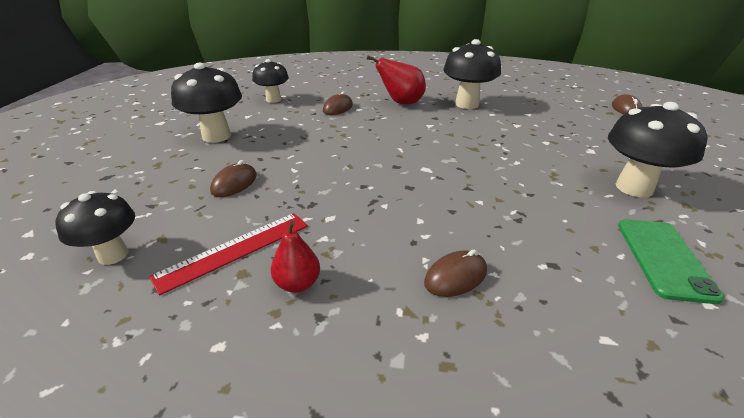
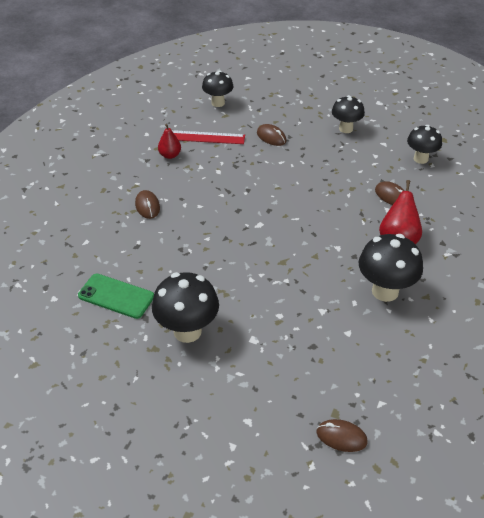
camera: 105 degrees right, 10 degrees up
red ruler [149,213,308,296] -> red ruler turned 60 degrees counterclockwise [172,130,245,144]
black mushroom [171,63,242,143] -> black mushroom [332,95,365,133], size x0.66

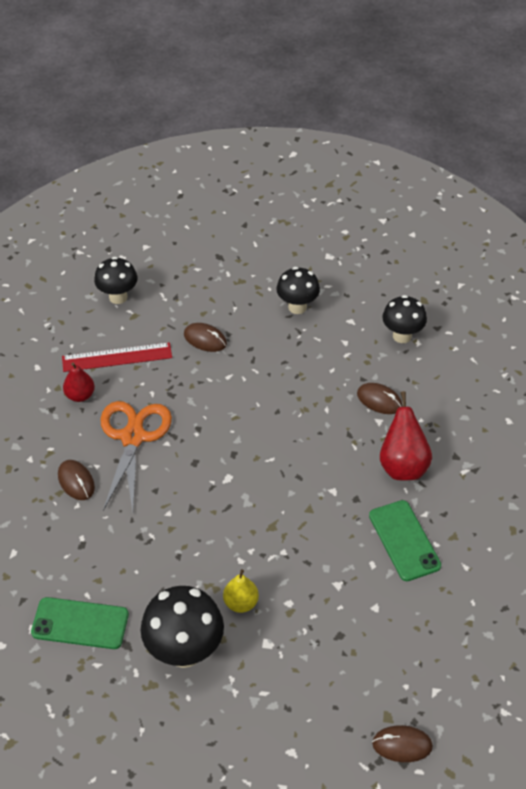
camera: 15 degrees left, 5 degrees up
black mushroom [358,234,423,302] -> green phone [369,500,441,581]
none -> orange scissors [100,401,172,511]
none -> yellow pear [223,569,259,613]

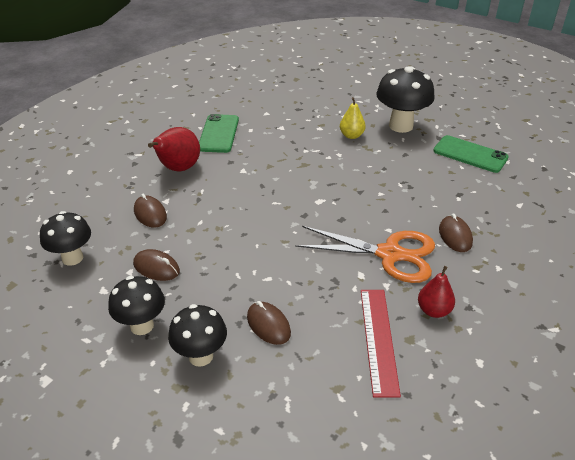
camera: 155 degrees left, 10 degrees down
red ruler [62,342,172,372] -> red ruler turned 75 degrees clockwise [361,290,401,398]
black mushroom [94,257,137,304] -> black mushroom moved to [168,304,227,367]
orange scissors [100,401,172,511] -> orange scissors turned 105 degrees counterclockwise [295,226,435,283]
brown mouse [372,725,433,762] -> brown mouse moved to [133,249,180,281]

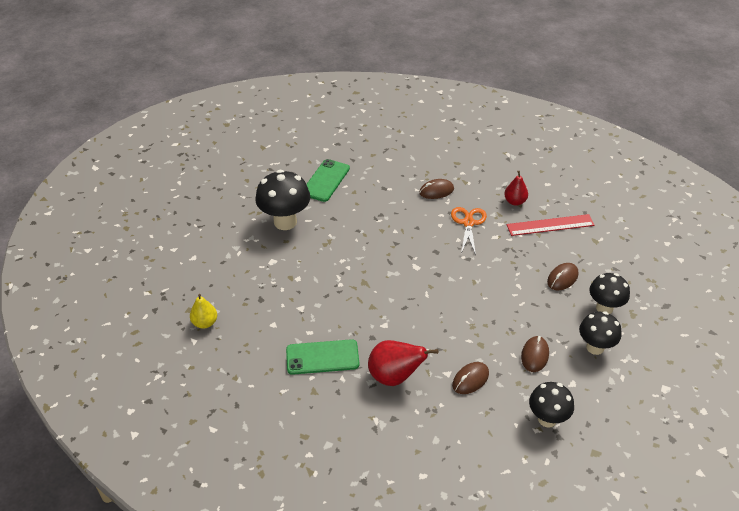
camera: 100 degrees left, 5 degrees up
orange scissors [295,226,435,283] -> orange scissors [451,207,487,255], size x0.66
yellow pear [340,97,366,139] -> yellow pear moved to [190,294,217,329]

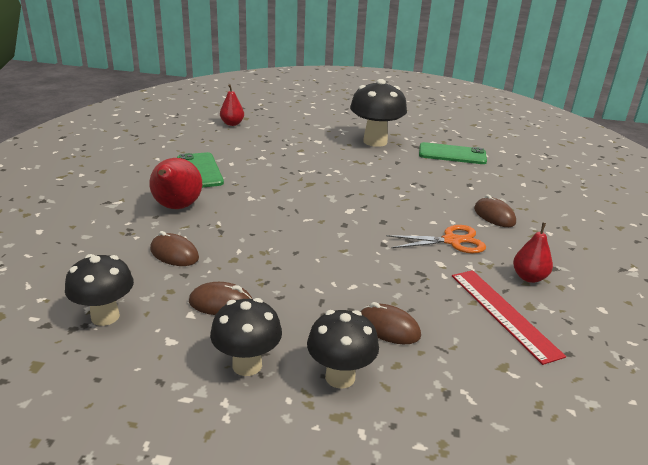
camera: 75 degrees right, 15 degrees down
yellow pear [190,294,217,329] -> red pear [220,84,244,126]

